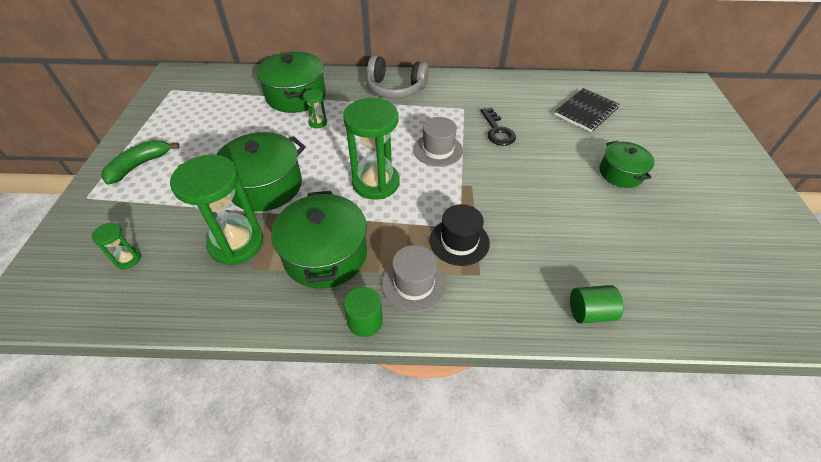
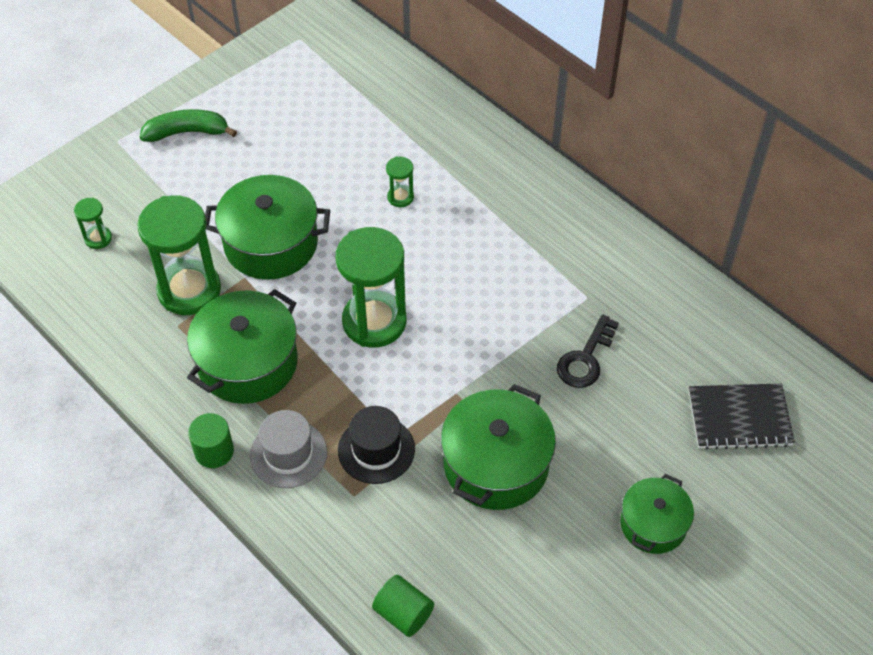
camera: 45 degrees right, 5 degrees up
green pot [257,52,326,113] -> green pot moved to [441,384,556,510]
grey headphones [366,56,429,99] -> none
grey hat [413,117,463,167] -> none

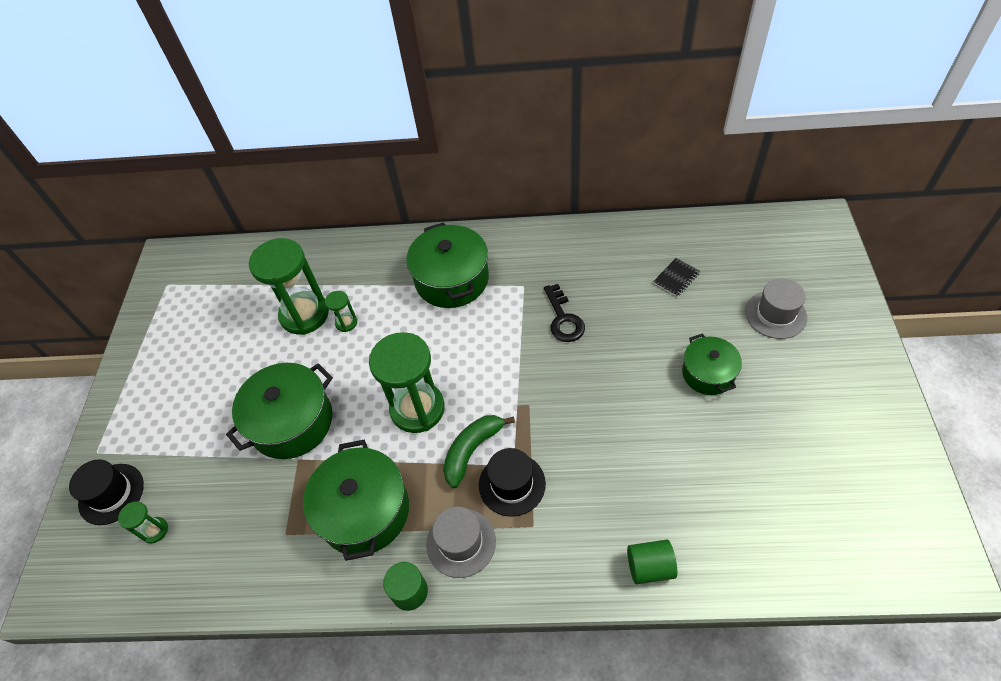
camera: 40 degrees left, 0 degrees up
green hourglass [137,195,221,315] -> green hourglass moved to [249,238,329,335]
green banana [140,109,237,142] -> green banana moved to [443,415,515,488]
green pot [441,384,556,510] -> green pot moved to [406,222,489,308]
black notebook [689,383,795,450] -> black notebook [653,258,700,297], size x0.56
none -> black hat [69,459,144,525]
none -> grey hat [745,278,807,339]

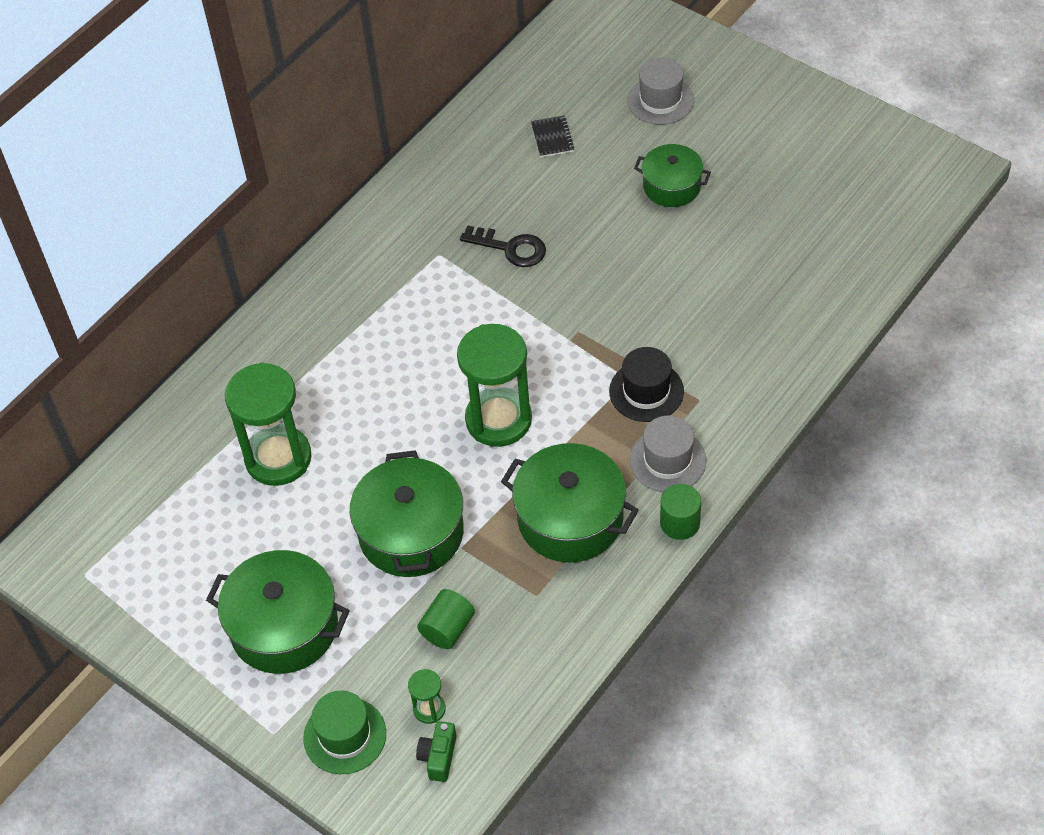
camera: 55 degrees left, 0 degrees up
black hat [69,459,144,525] -> green hat [303,691,386,774]
green hourglass [325,291,357,332] -> none
green pot [406,222,489,308] -> green pot moved to [206,550,350,674]
green banana [443,415,515,488] -> none
green cylinder [627,540,677,584] -> green cylinder moved to [417,589,475,649]
none -> green camera [416,721,457,782]

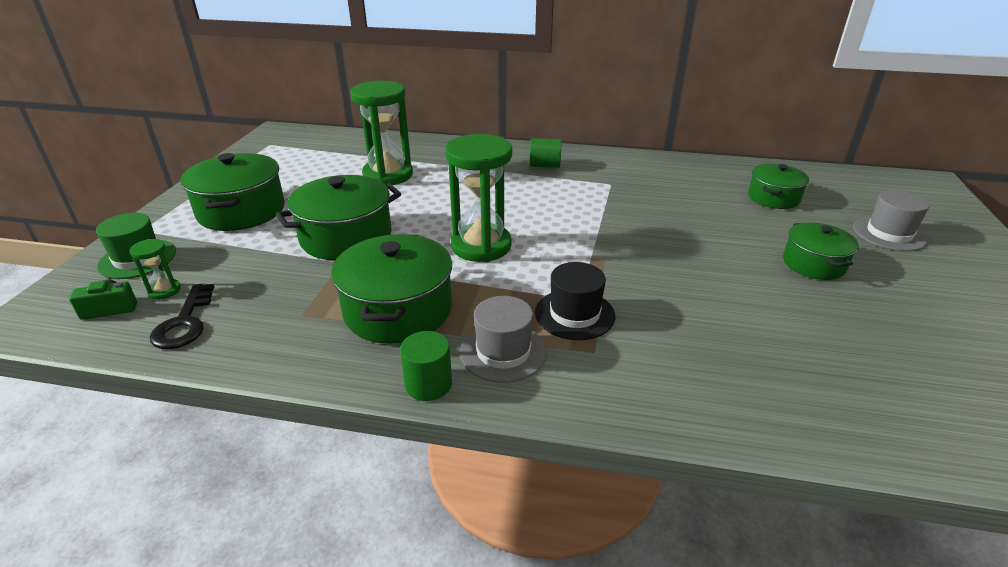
camera: 60 degrees right, 20 degrees down
green cylinder [417,589,475,649] -> green cylinder moved to [530,138,561,168]
black key [460,225,546,267] -> black key moved to [150,284,214,349]
black notebook [531,115,575,157] -> green pot [748,164,809,209]

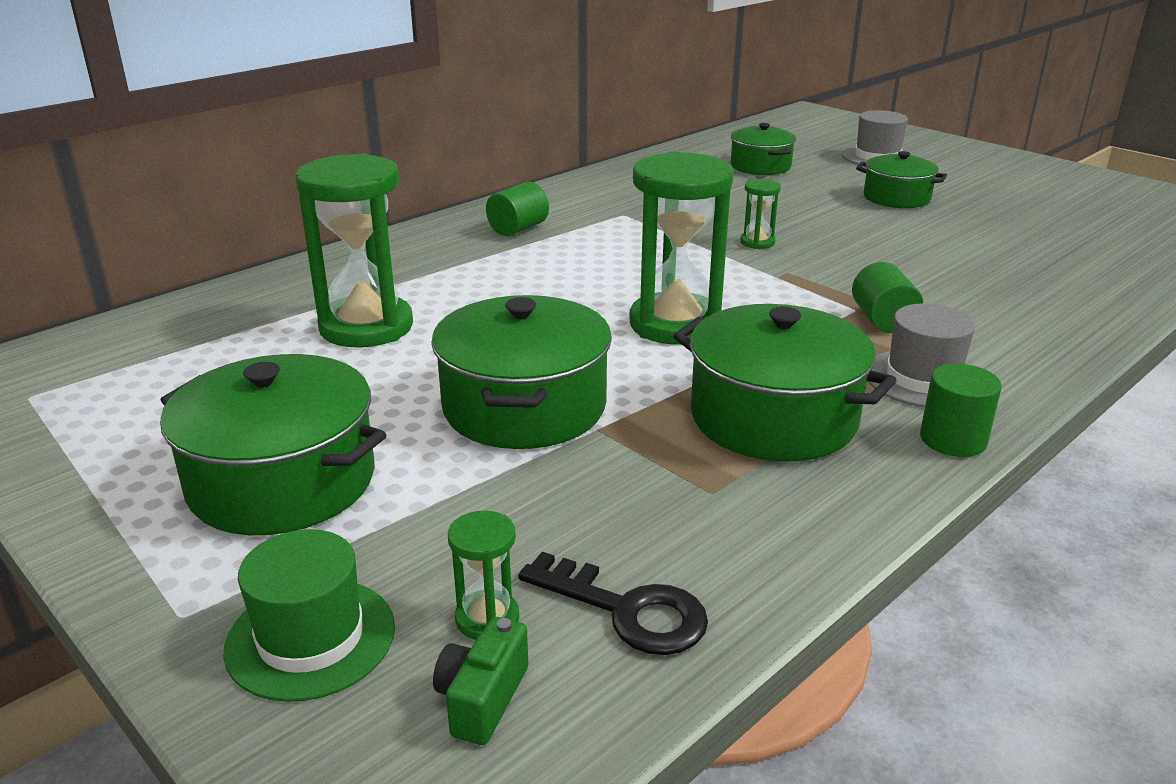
camera: 55 degrees left, 5 degrees down
black hat [535,262,616,340] -> green cylinder [852,262,923,333]
none -> green hourglass [740,179,781,249]

